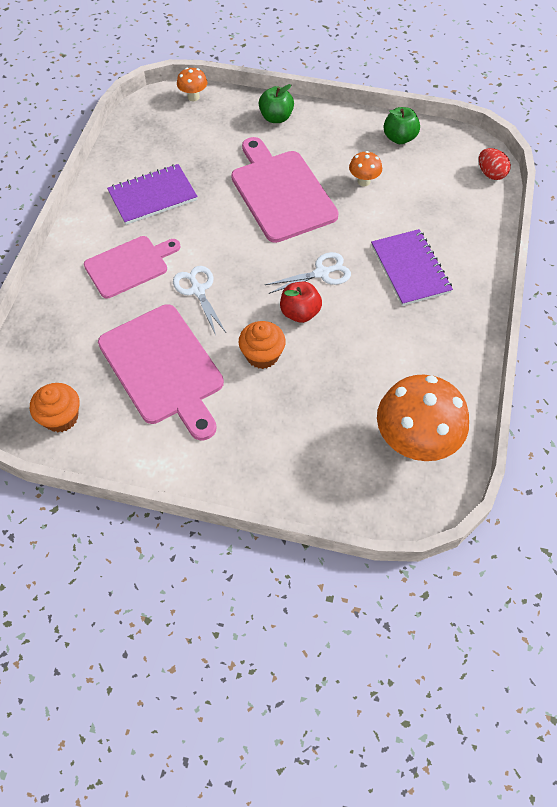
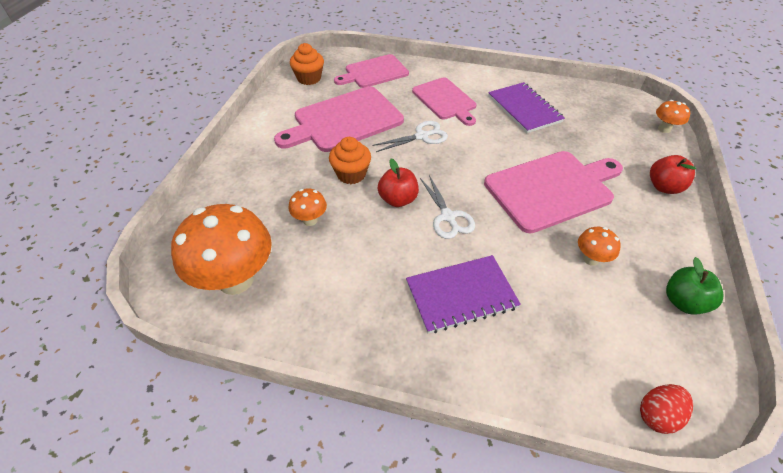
camera: 90 degrees right, 10 degrees down
green apple [259,84,294,123] -> red apple [650,155,696,194]
none -> orange mushroom [289,188,327,226]
none -> pink cutting board [334,54,409,88]

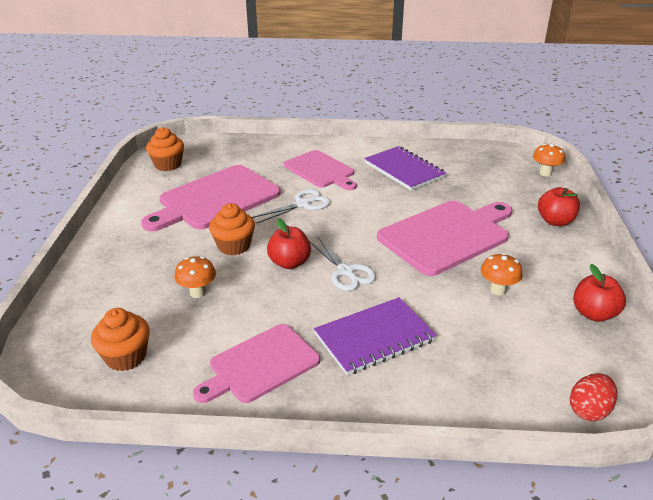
camera: 10 degrees left, 15 degrees down
orange mushroom [171,204,272,295] -> orange cupcake [91,308,150,371]
pink cutting board [334,54,409,88] -> pink cutting board moved to [193,324,320,403]
green apple [666,257,724,315] -> red apple [573,264,626,322]

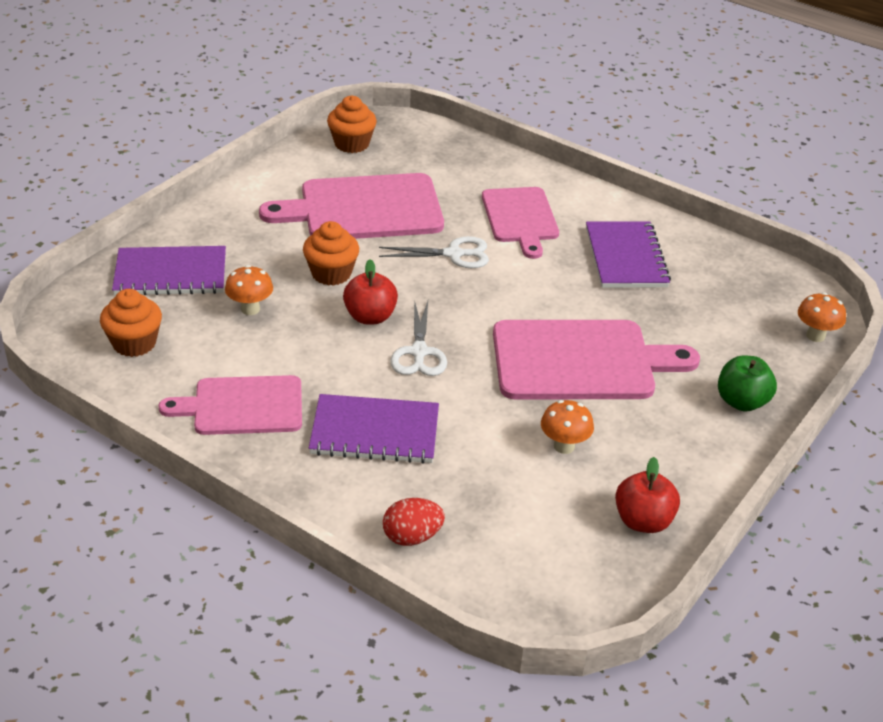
camera: 30 degrees right, 5 degrees up
red apple [538,187,580,226] -> green apple [718,356,777,411]
red egg [570,373,617,421] -> red egg moved to [383,498,445,546]
none -> purple notebook [112,246,226,295]

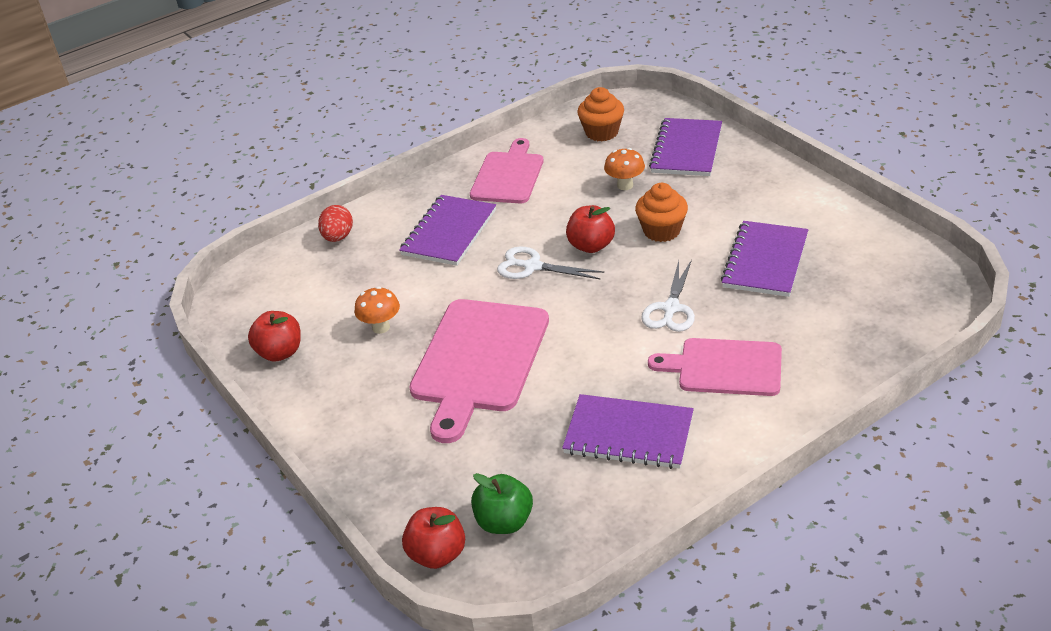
camera: 115 degrees right, 0 degrees up
pink cutting board [259,173,444,239] -> purple notebook [721,221,808,297]
orange cupcake [327,96,377,153] -> none
green apple [718,356,777,411] -> green apple moved to [471,473,533,534]
orange mushroom [798,293,846,342] -> red apple [402,507,465,569]

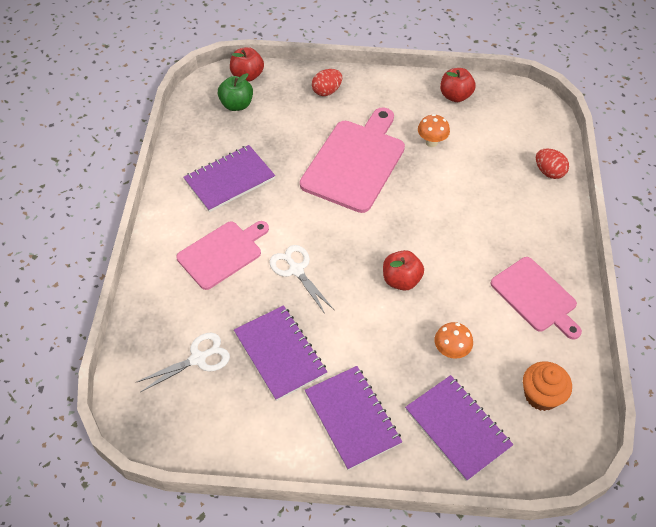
camera: 125 degrees right, 15 degrees up
purple notebook [399,195,496,266] -> purple notebook moved to [305,366,402,470]
pink cutting board [409,299,549,443] -> pink cutting board turned 60 degrees clockwise [300,107,405,213]
white scissors [497,246,604,279] -> white scissors moved to [135,333,230,392]
orange cupcake [635,183,688,242] -> none
none -> red egg [312,69,342,96]

